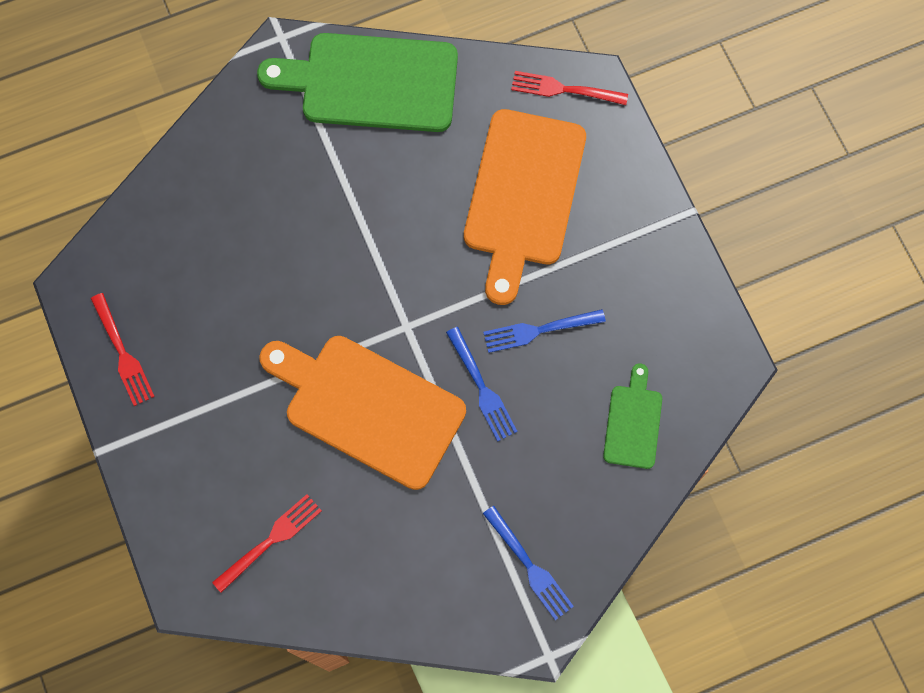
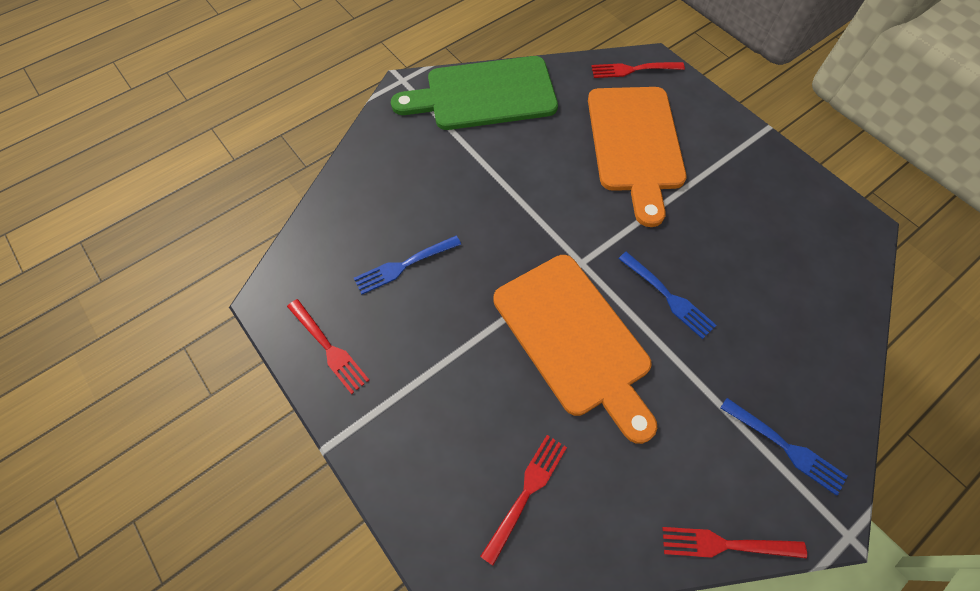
camera: 15 degrees left, 10 degrees down
orange cutting board [259,336,466,490] -> orange cutting board turned 135 degrees counterclockwise [493,255,657,444]
blue fork [483,309,606,353] -> blue fork moved to [354,236,461,294]
green cutting board [603,363,662,469] -> none
none -> red fork [662,527,807,559]

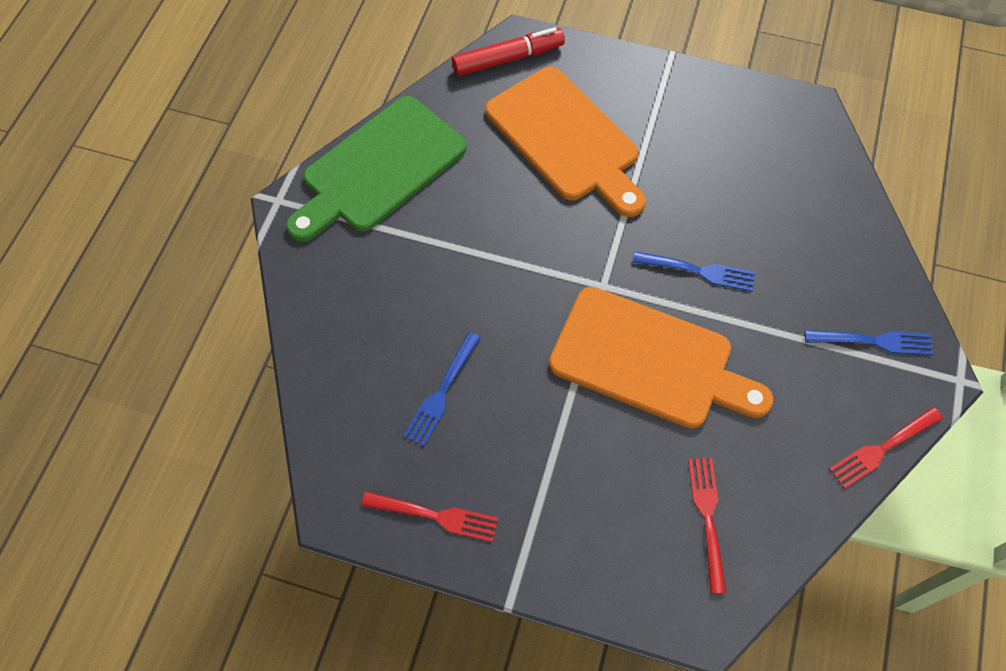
camera: 35 degrees left, 0 degrees up
red fork [591,62,685,78] -> red marker [452,27,565,76]

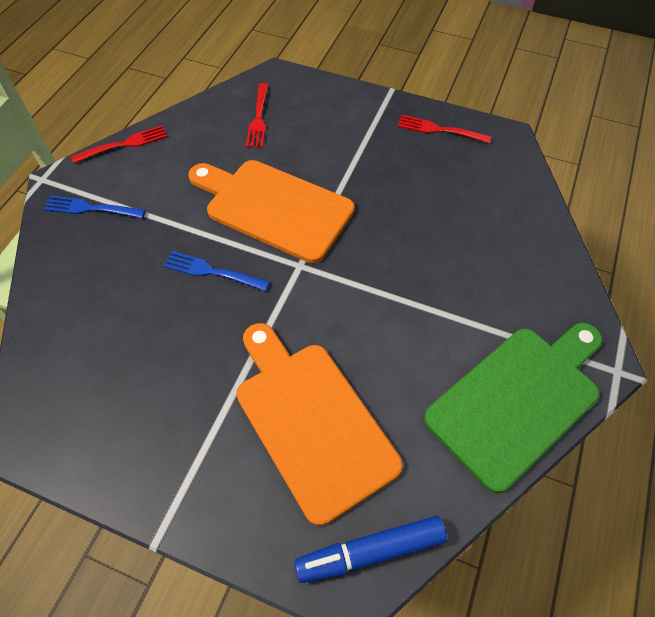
camera: 175 degrees left, 5 degrees down
blue fork [404,332,481,446] -> none
red marker [452,27,565,76] -> blue marker [294,516,447,583]

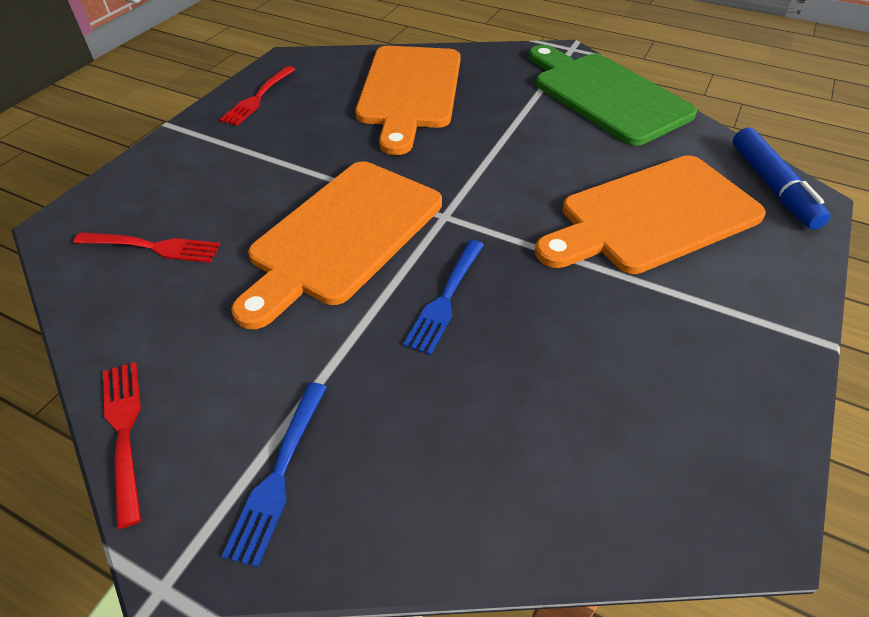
camera: 85 degrees left, 10 degrees down
none -> orange cutting board [355,46,461,155]

